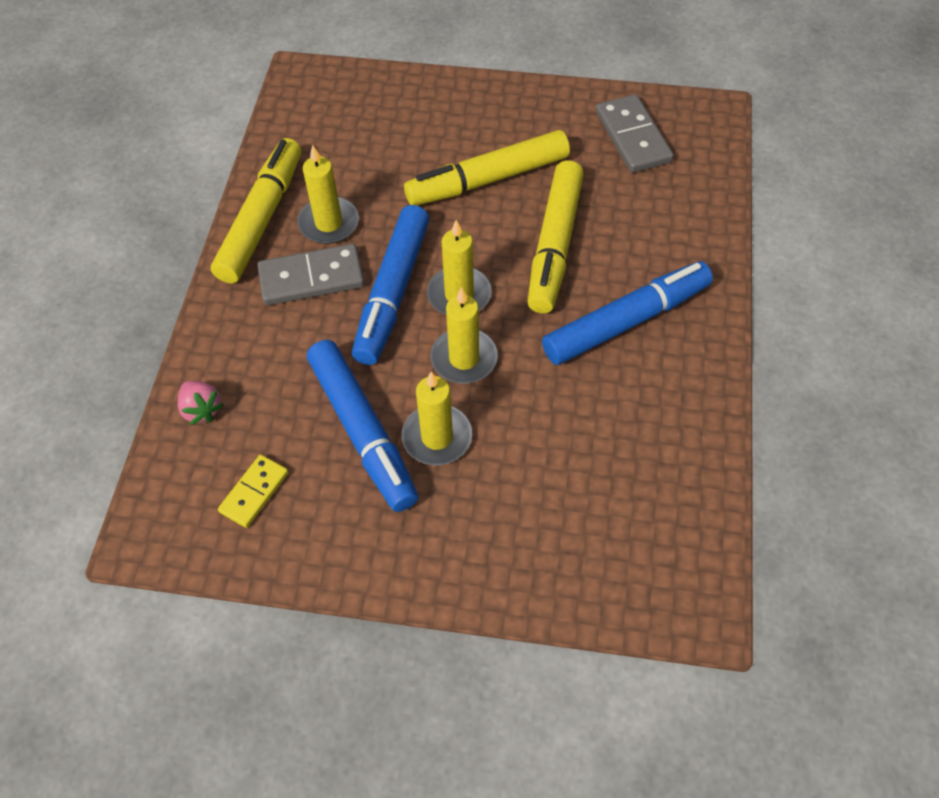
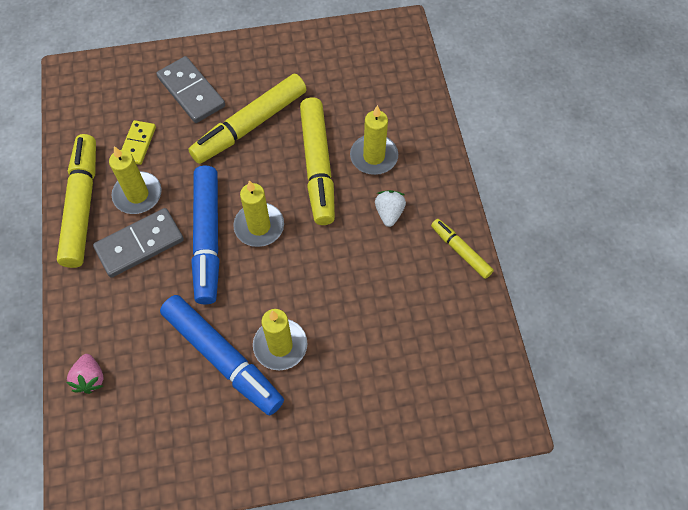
camera: 20 degrees left, 5 degrees up
pink strawberry [178,381,224,425] -> pink strawberry turned 45 degrees clockwise [66,354,104,394]
yellow domino [218,455,289,528] -> yellow domino moved to [121,120,156,165]
yellow candle [430,287,498,384] -> yellow candle moved to [350,105,398,175]
blue marker [542,261,713,365] -> white strawberry [375,190,406,227]
grey domino [596,94,674,173] -> grey domino moved to [156,56,225,123]
none -> yellow marker [431,219,494,279]

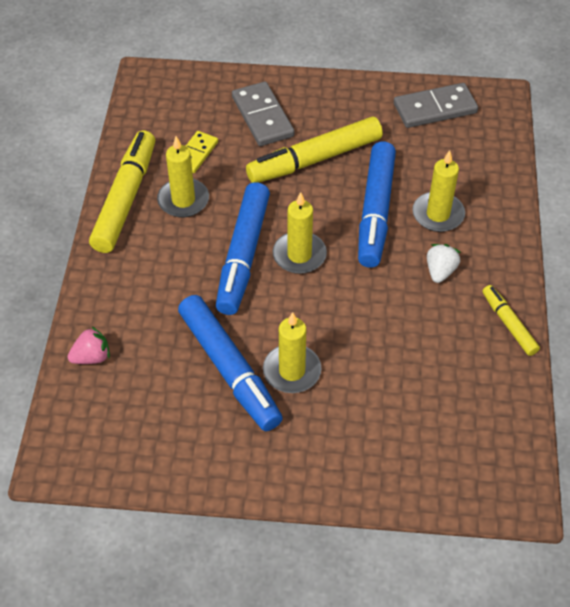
camera: 15 degrees right, 10 degrees down
pink strawberry [66,354,104,394] -> pink strawberry turned 120 degrees counterclockwise [68,326,110,364]
grey domino [93,208,184,278] -> grey domino moved to [394,83,478,128]
yellow marker [300,97,335,225] -> blue marker [358,141,396,268]

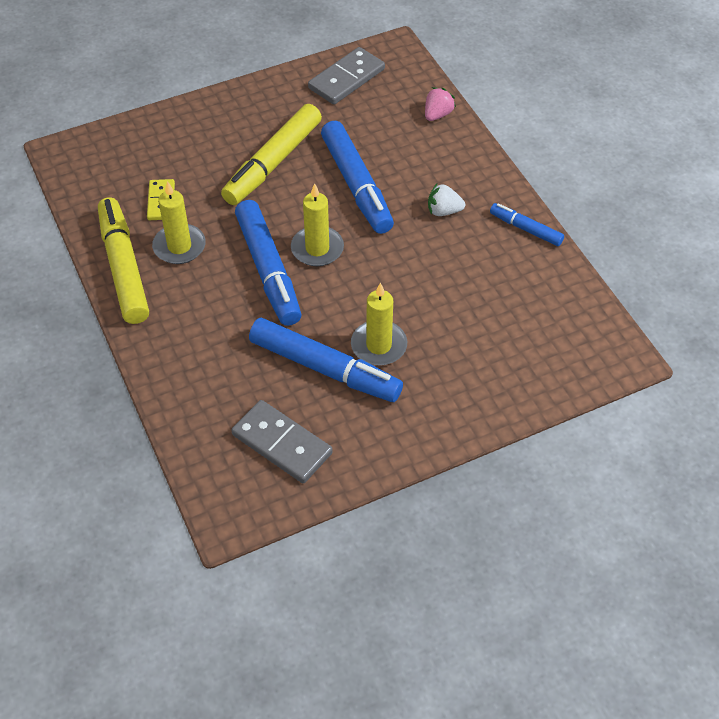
camera: 30 degrees left, 0 degrees up
pink strawberry [68,326,110,364] -> pink strawberry moved to [425,87,456,121]
grey domino [232,82,295,146] -> grey domino moved to [231,400,333,483]
yellow candle [412,150,465,232] -> none
white strawberry [427,244,461,283] -> white strawberry turned 75 degrees counterclockwise [428,184,465,216]
yellow marker [482,285,540,356] -> blue marker [490,203,564,246]

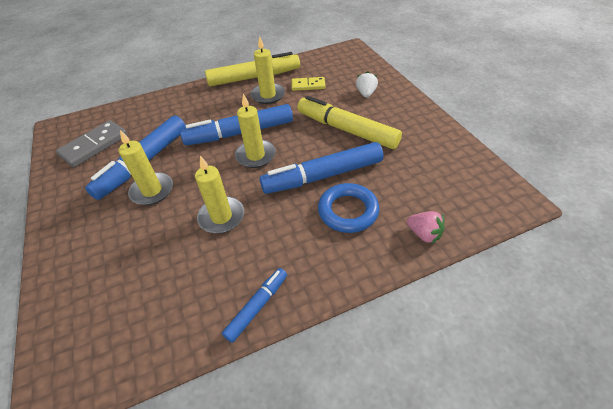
camera: 95 degrees right, 5 degrees down
grey domino [308,47,385,104] -> none
white strawberry [428,184,465,216] -> white strawberry moved to [356,71,378,98]
none -> yellow candle [195,156,244,233]
none -> blue ring [318,183,379,233]

